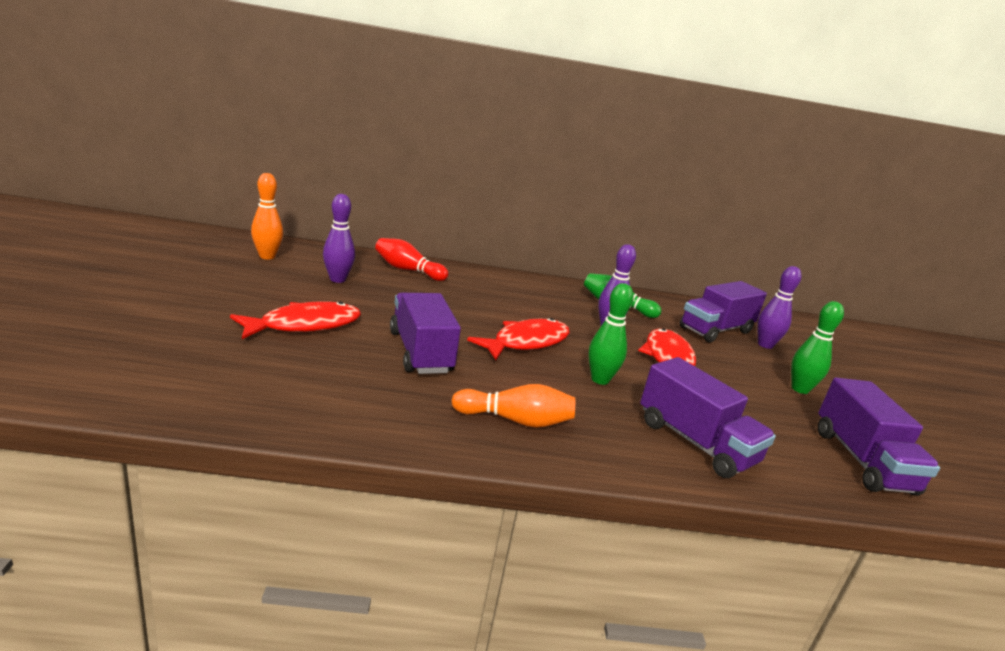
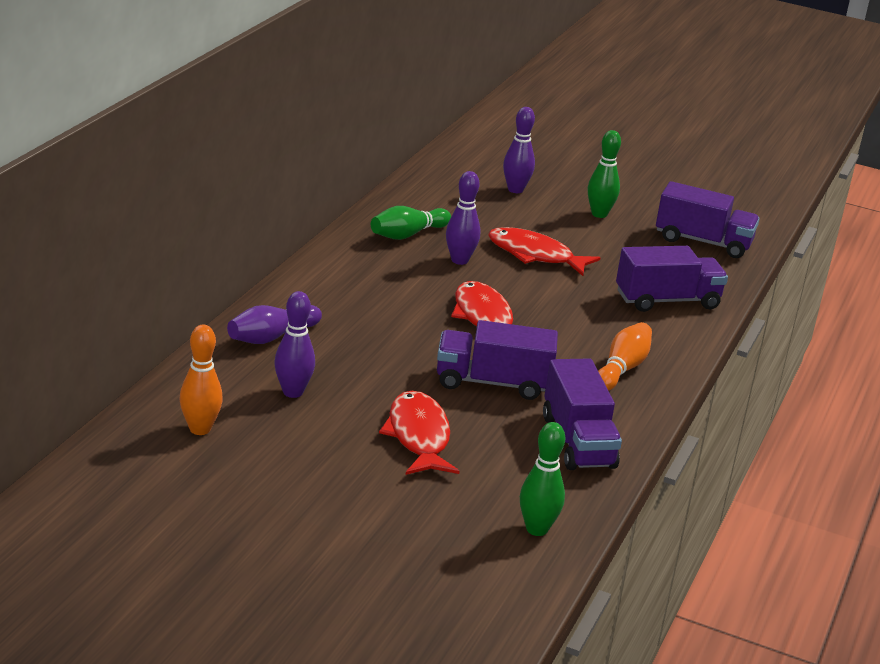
camera: 65 degrees left, 5 degrees up
red bowling pin [375,238,449,281] -> purple bowling pin [227,305,322,344]
green bowling pin [588,283,634,385] -> green bowling pin moved to [520,422,565,536]
purple truck [679,281,767,343] -> purple truck moved to [543,359,622,470]

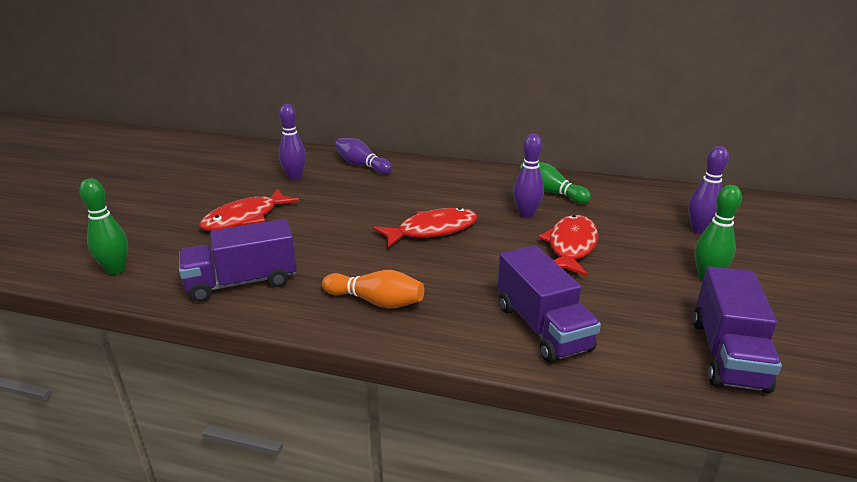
camera: 85 degrees right, 0 degrees up
orange bowling pin [180,325,223,435] -> none
red fish [379,391,460,475] -> red fish turned 150 degrees clockwise [199,189,300,231]
purple truck [437,320,558,400] -> none

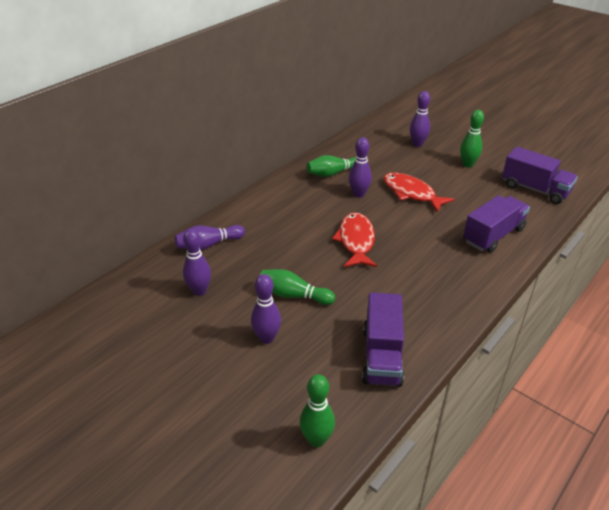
camera: 65 degrees left, 10 degrees up
red fish [199,189,300,231] -> purple bowling pin [251,274,281,344]
orange bowling pin [322,270,424,309] -> none
purple truck [498,245,601,363] -> purple truck turned 45 degrees counterclockwise [463,195,530,253]
none -> green bowling pin [260,269,335,305]

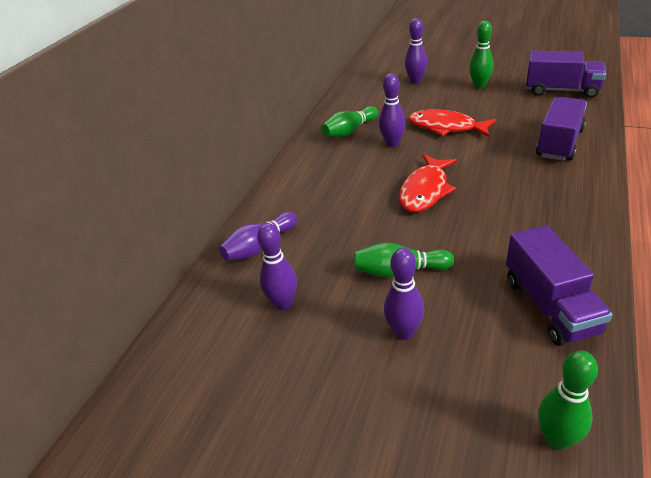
camera: 15 degrees left, 0 degrees up
red fish [332,212,377,267] -> red fish turned 135 degrees counterclockwise [399,154,457,212]

